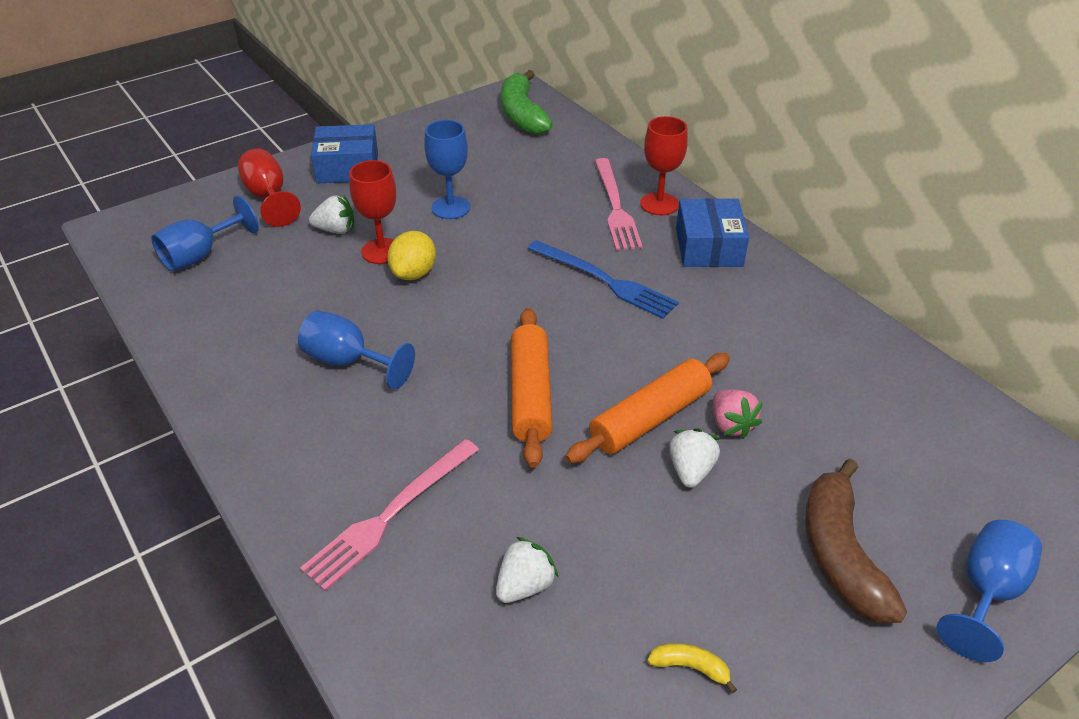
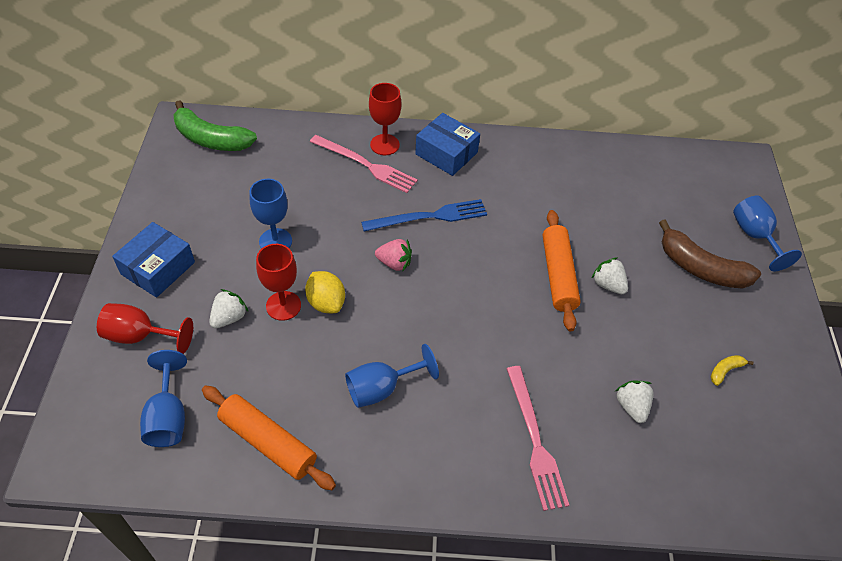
camera: 55 degrees left, 10 degrees up
orange rolling pin [511,308,552,468] -> orange rolling pin moved to [202,385,336,490]
pink strawberry [713,389,763,439] -> pink strawberry moved to [375,239,412,271]

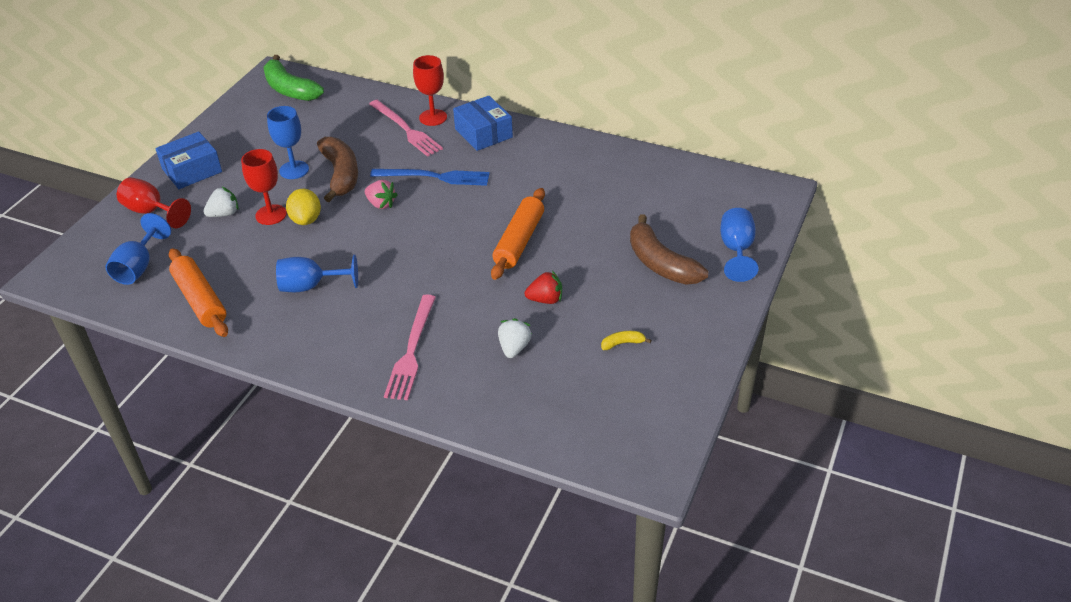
camera: 25 degrees right, 10 degrees down
white strawberry [591,258,628,294] -> none
none -> brown banana [317,137,358,202]
none -> red strawberry [525,271,562,304]

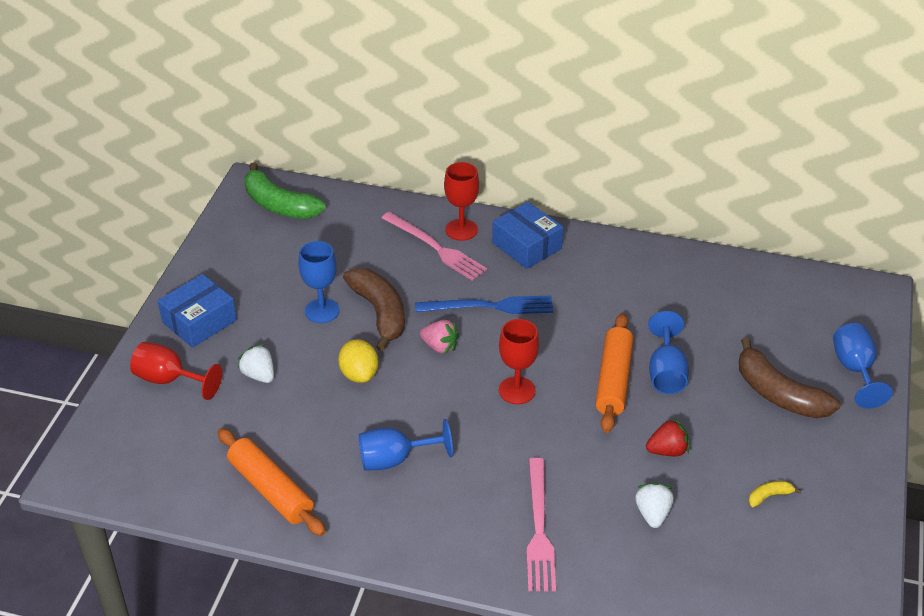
camera: 10 degrees left, 0 degrees up
blue goblet [105,213,171,285] -> blue goblet moved to [648,311,689,394]
white strawberry [203,187,239,217] -> white strawberry turned 90 degrees counterclockwise [238,344,274,383]
red goblet [241,149,287,225] -> red goblet moved to [499,319,539,404]

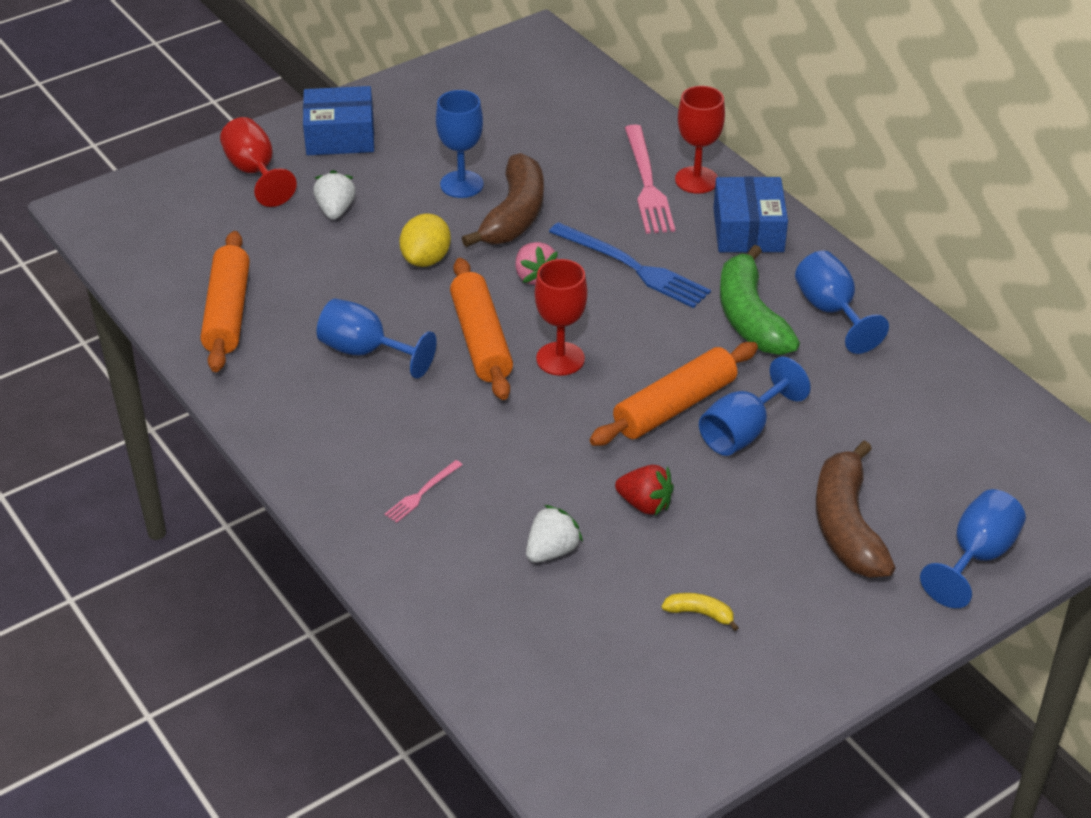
camera: 40 degrees right, 0 degrees up
green banana [245,162,326,219] -> green banana moved to [720,245,800,355]
pink fork [527,458,556,591] -> pink fork [385,460,463,523], size x0.48
none -> orange rolling pin [450,258,513,400]
none -> blue goblet [795,250,889,354]

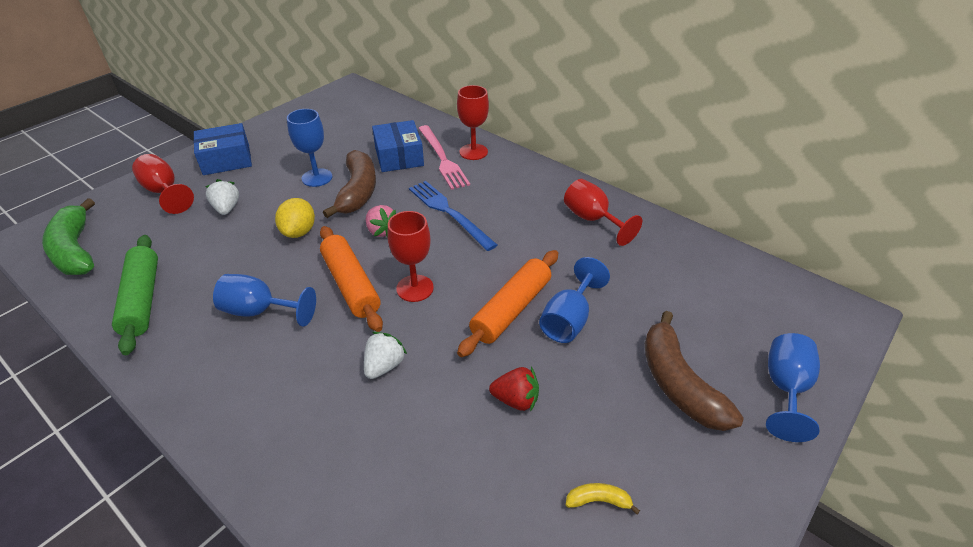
camera: 15 degrees left, 0 degrees up
orange rolling pin [201,231,250,372] -> green rolling pin [112,235,158,355]
pink fork [385,460,463,523] -> none
white strawberry [526,505,583,563] -> white strawberry moved to [364,332,407,379]
blue fork [549,222,711,308] -> blue fork turned 150 degrees counterclockwise [409,181,497,251]
blue box [713,177,788,252] -> blue box moved to [372,120,424,172]
green banana [720,245,800,355] -> green banana moved to [42,198,95,275]
blue goblet [795,250,889,354] -> red goblet [564,179,642,246]

